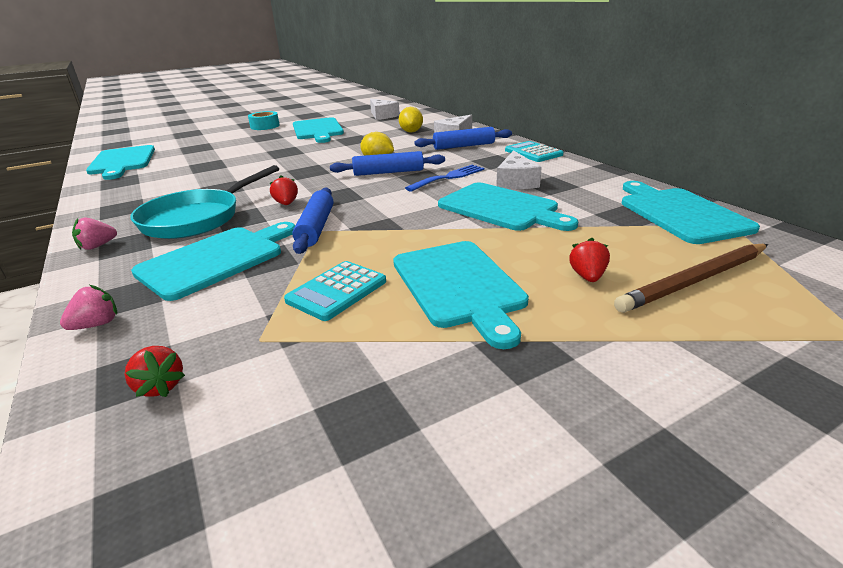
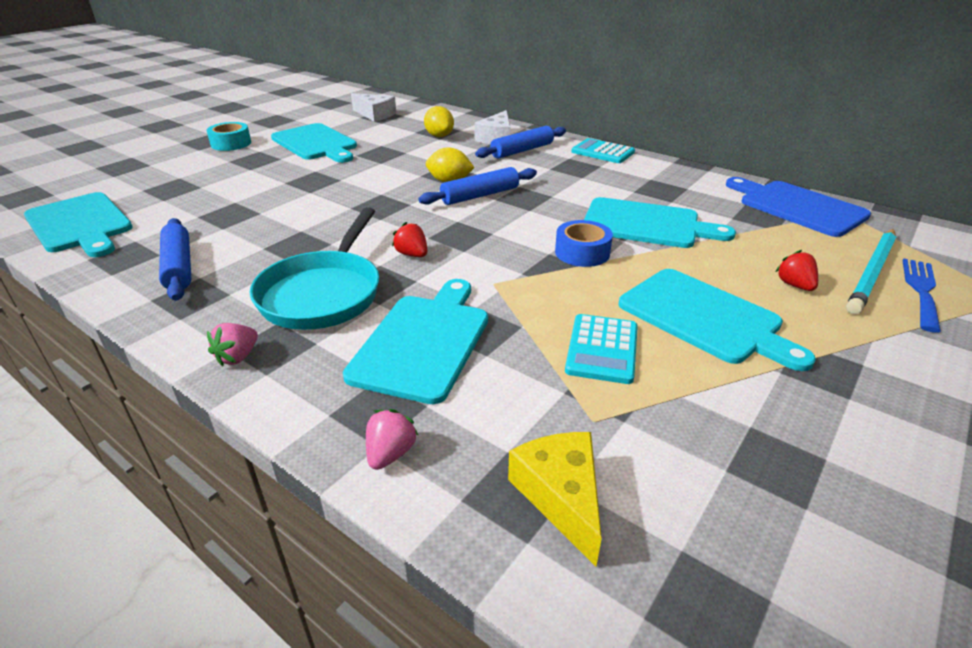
camera: 25 degrees left, 5 degrees up
red strawberry [124,346,185,397] -> yellow cheese [508,432,602,567]
blue rolling pin [292,188,333,254] -> blue rolling pin moved to [159,218,191,301]
blue fork [405,165,484,192] -> blue fork moved to [902,258,941,333]
white cheese [496,150,542,189] -> none
brown pencil [614,244,768,313] -> turquoise pencil [846,229,896,314]
turquoise cutting board [622,181,760,244] -> blue cutting board [726,177,871,237]
none -> blue tape [555,220,613,267]

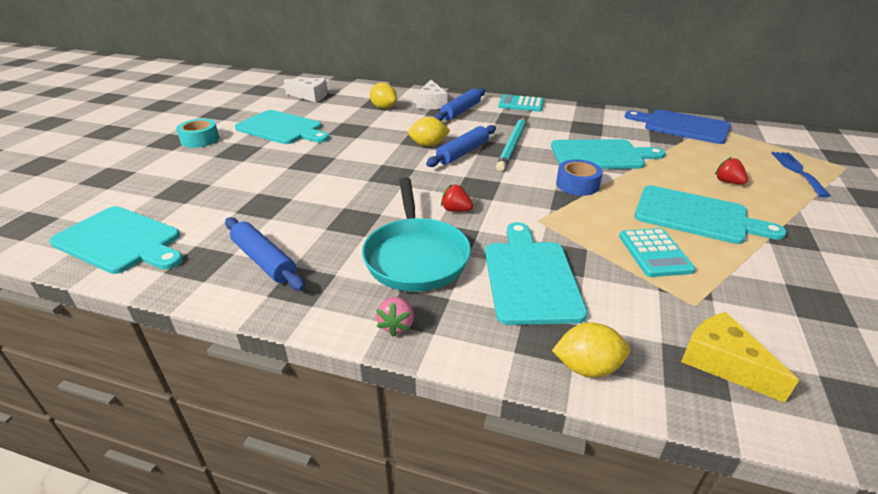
camera: 20 degrees left, 0 degrees up
pink strawberry [366,409,418,470] -> yellow lemon [552,322,630,378]
turquoise pencil [846,229,896,314] -> turquoise pencil moved to [496,117,526,171]

